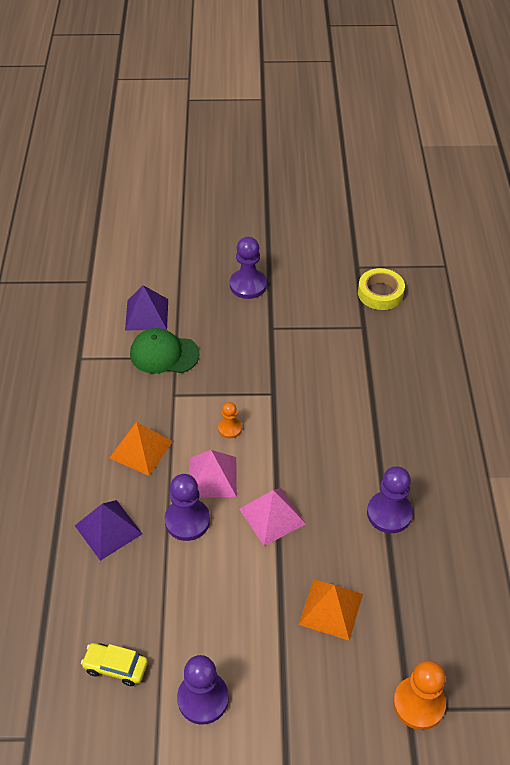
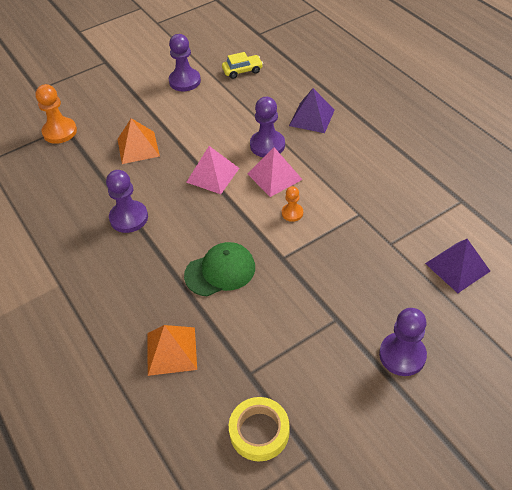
camera: 150 degrees right, 0 degrees up
orange pyramid [110,422,173,476] -> orange pyramid moved to [147,325,197,376]
green cap [130,328,200,374] -> green cap moved to [184,242,255,296]

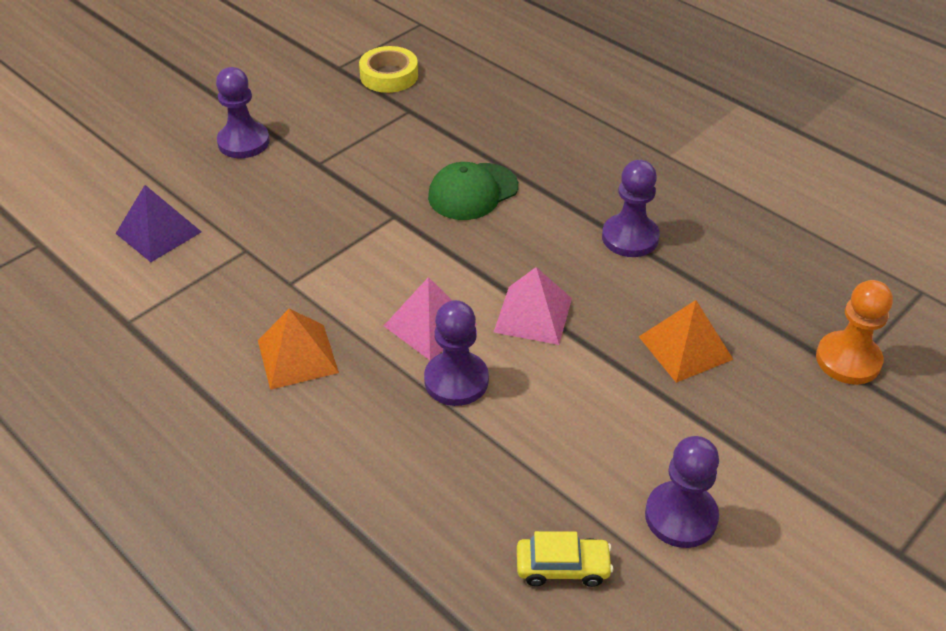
camera: 165 degrees right, 5 degrees down
orange pyramid [147,325,197,376] -> orange pyramid moved to [258,309,339,390]
yellow car [222,52,263,79] -> yellow car turned 150 degrees counterclockwise [517,531,613,587]
orange pawn [282,186,303,222] -> none
purple pyramid [289,88,335,133] -> none

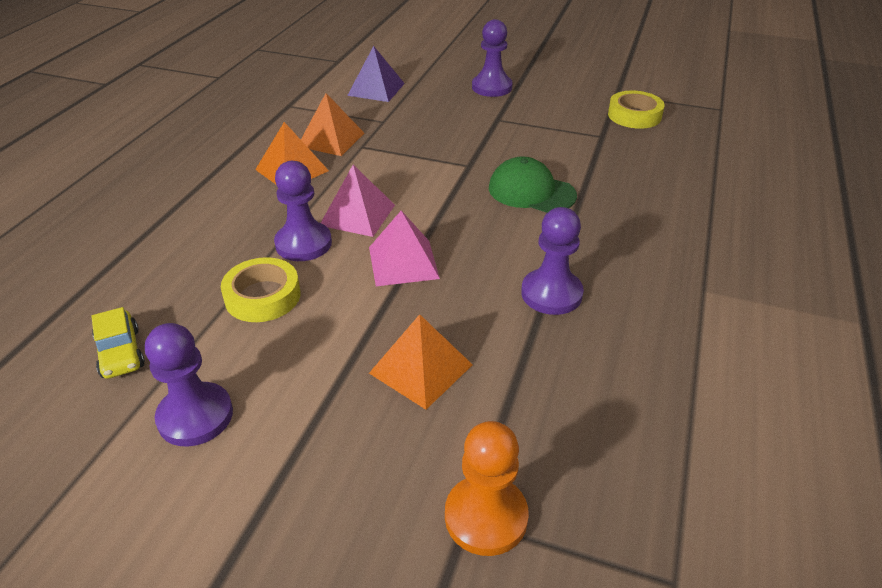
camera: 65 degrees right, 5 degrees down
none -> yellow tape [221,257,301,322]
none -> orange pyramid [301,93,364,156]

